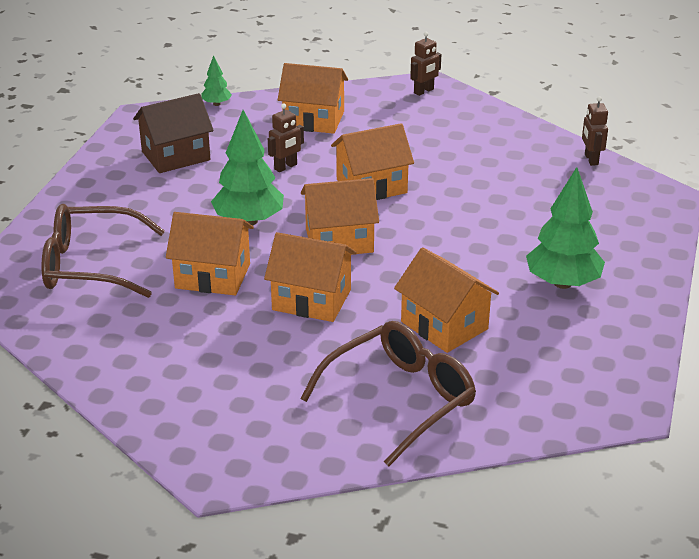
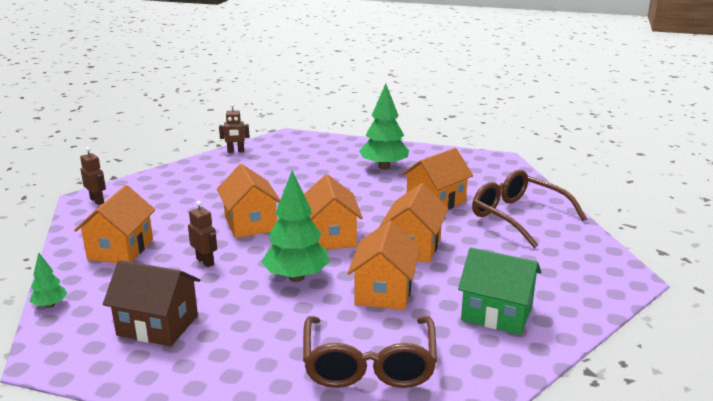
camera: 90 degrees left, 10 degrees down
brown house [133,93,214,173] -> brown house turned 45 degrees counterclockwise [103,260,200,347]
none -> green house [458,247,541,335]

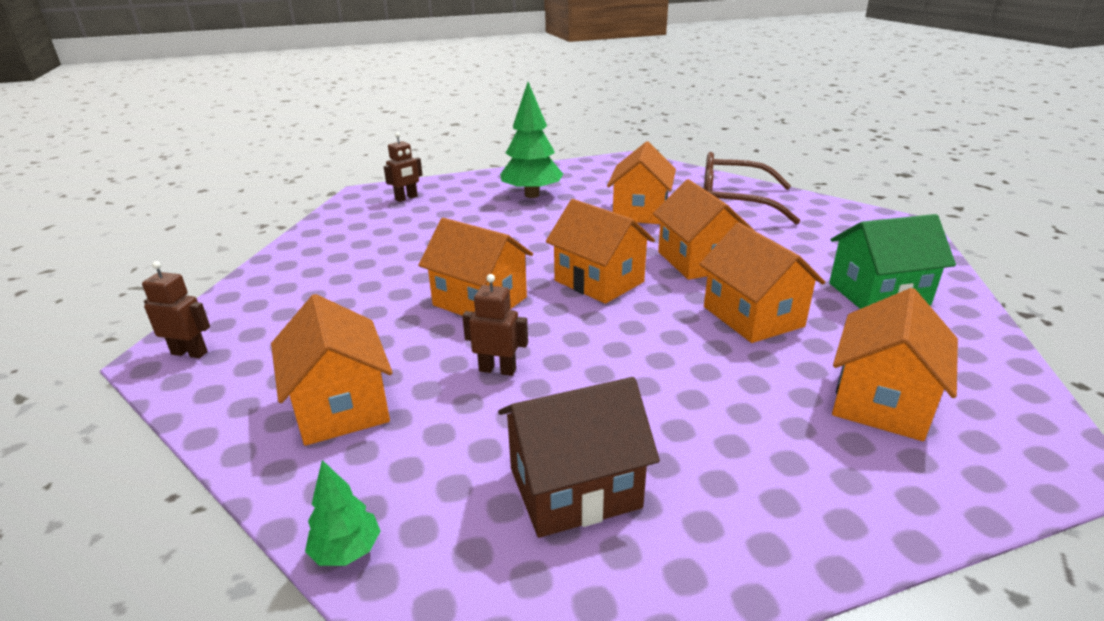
camera: 35 degrees left, 5 degrees up
brown robot [219,104,249,153] -> brown robot moved to [384,132,423,202]
green tree [261,171,330,282] -> none
brown glasses [303,316,437,388] -> orange house [832,288,958,441]

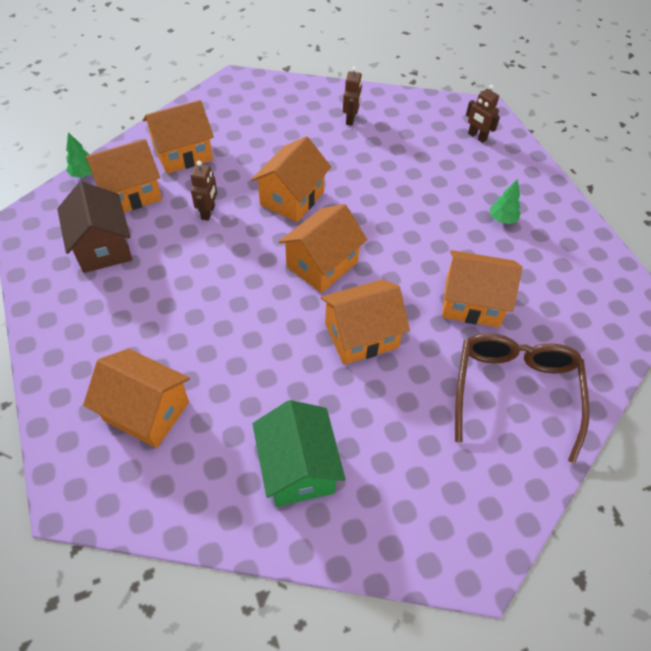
camera: 85 degrees right, 25 degrees up
brown robot [142,261,210,358] -> brown robot moved to [343,67,362,126]
green tree [500,82,563,198] -> green tree [489,179,521,224], size x0.49
orange house [699,222,825,343] -> orange house moved to [86,139,162,212]

